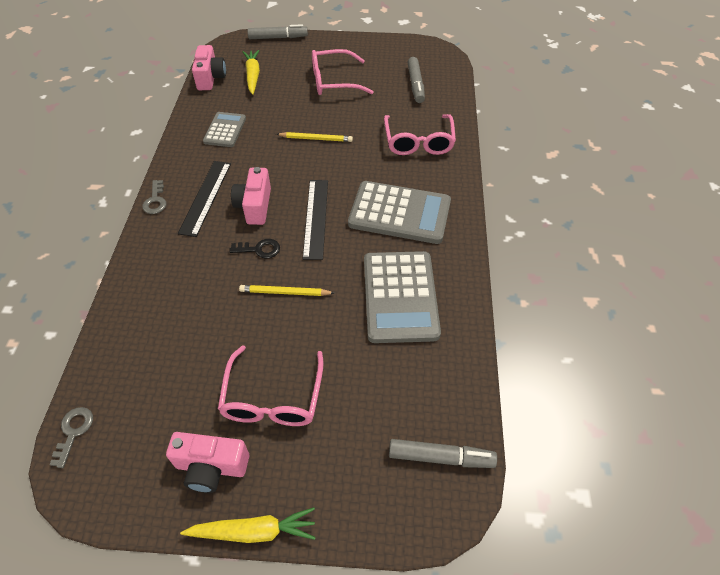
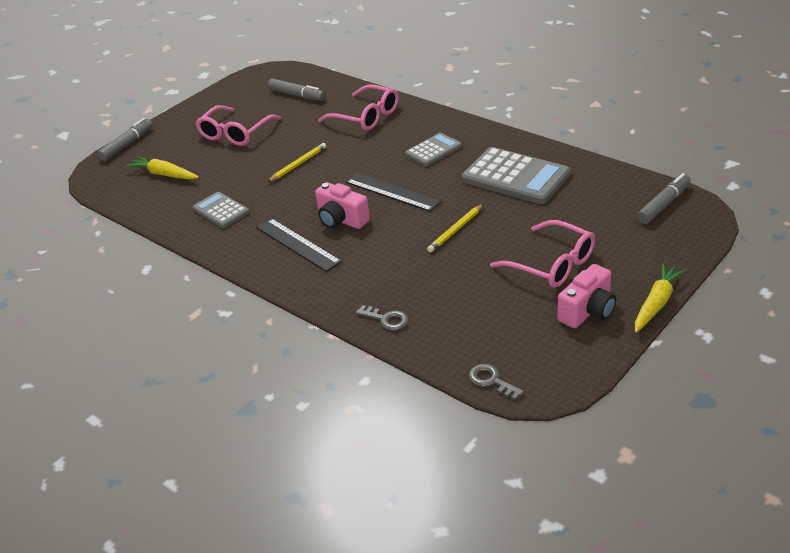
camera: 50 degrees left, 15 degrees down
grey key [142,180,166,214] -> grey key moved to [356,305,409,330]
pink camera [192,45,226,90] -> none
black key [229,239,280,259] -> none
grey calculator [348,181,451,244] -> grey calculator [405,133,462,167], size x0.57

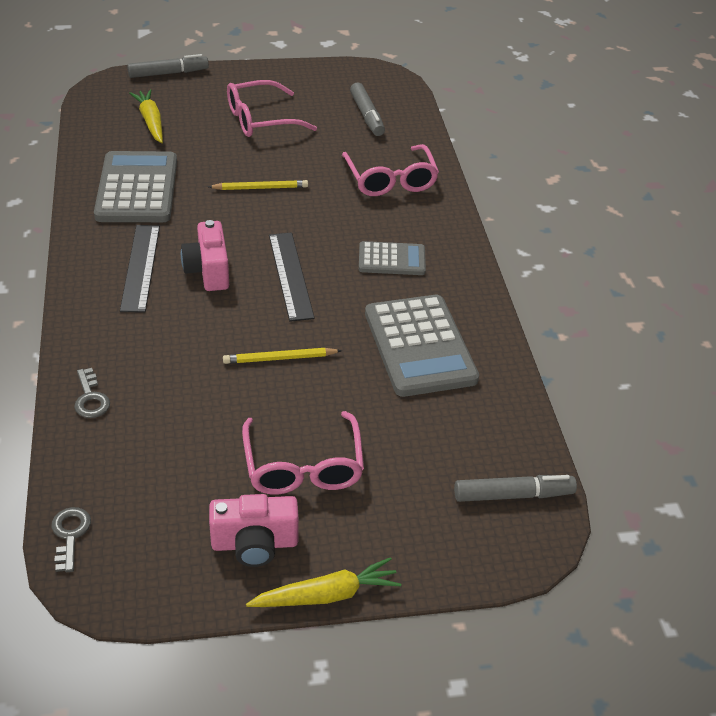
camera: 35 degrees right, 5 degrees up
grey calculator [192,192,250,228] -> grey calculator [94,151,177,222], size x1.76

